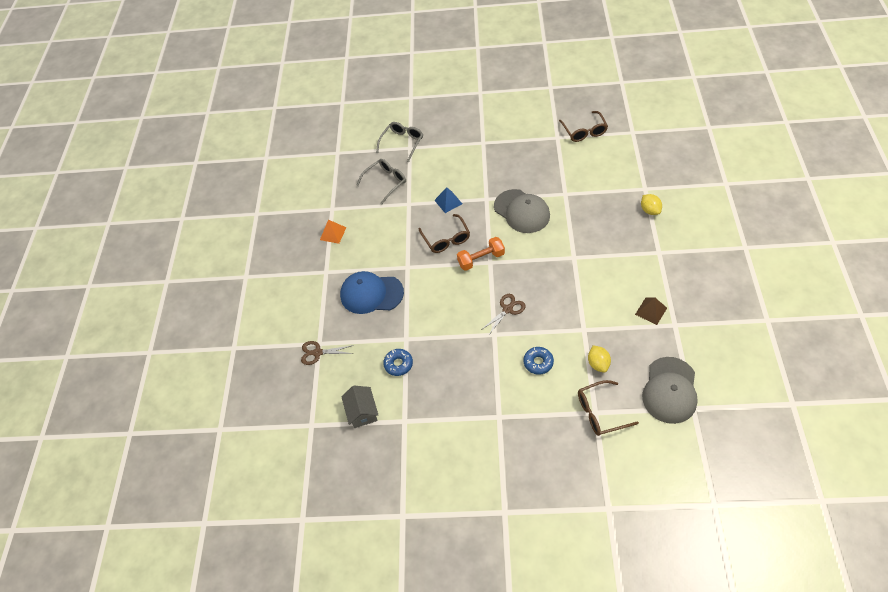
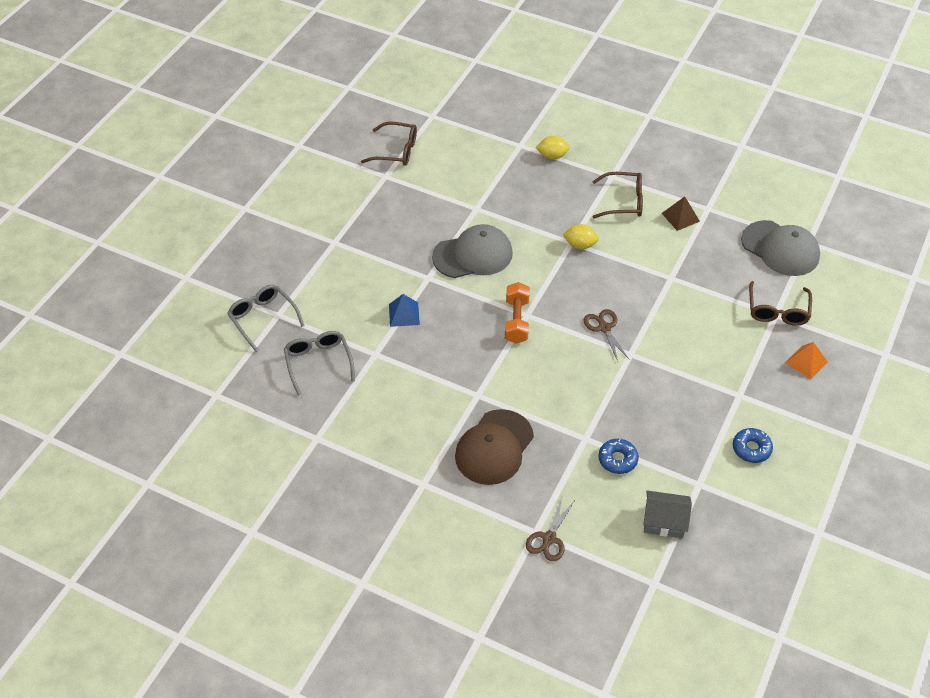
camera: 70 degrees left, 5 degrees down
orange pyramid [320,220,347,244] -> orange pyramid moved to [786,342,828,379]
blue cap [340,271,404,314] -> brown cap [455,409,534,485]
brown glasses [419,214,470,253] -> brown glasses moved to [592,172,643,218]
blue donut [523,347,554,375] -> blue donut moved to [733,428,773,463]
yellow lemon [588,345,611,373] -> yellow lemon moved to [563,224,599,249]

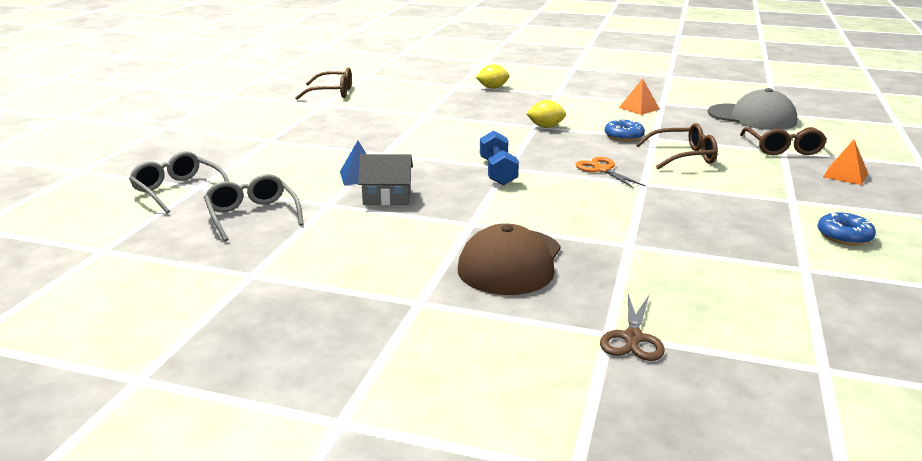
camera: 10 degrees left, 25 degrees down
grey cap [432,224,513,278] -> none
orange dumbbell [505,282,530,344] -> blue dumbbell [480,130,519,185]
brown scissors [584,309,630,361] -> orange scissors [576,157,646,188]
brown glasses [592,172,643,218] -> brown glasses moved to [636,123,718,169]
blue donut [598,439,639,474] -> blue donut moved to [605,119,645,141]
grey house [643,490,692,538] -> grey house moved to [358,154,413,205]
brown pyramid [662,196,700,231] -> orange pyramid [619,78,660,115]

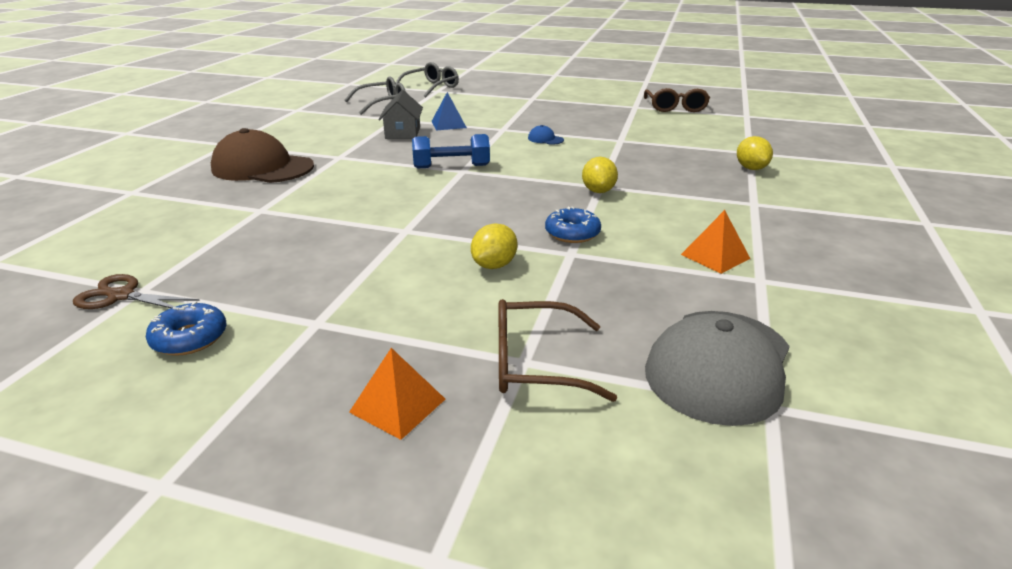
camera: 90 degrees right, 5 degrees up
orange scissors [576,157,646,188] -> none
brown scissors [600,294,665,361] -> brown scissors moved to [73,274,200,309]
brown glasses [636,123,718,169] -> yellow lemon [471,224,518,269]
none -> blue cap [528,125,564,145]

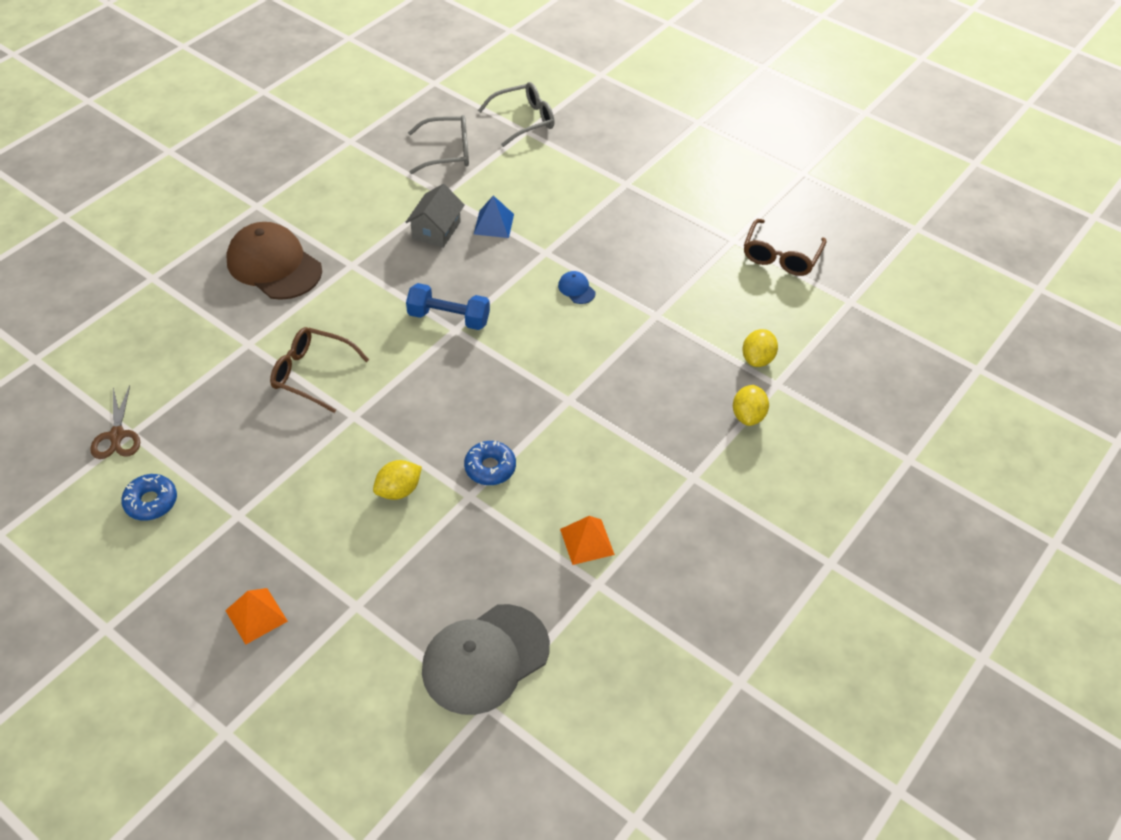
camera: 20 degrees right, 20 degrees up
brown scissors [73,274,200,309] -> brown scissors turned 135 degrees counterclockwise [90,385,140,459]
brown glasses [499,299,617,402] -> brown glasses moved to [270,327,369,413]
yellow lemon [582,157,618,193] -> yellow lemon moved to [743,329,778,367]

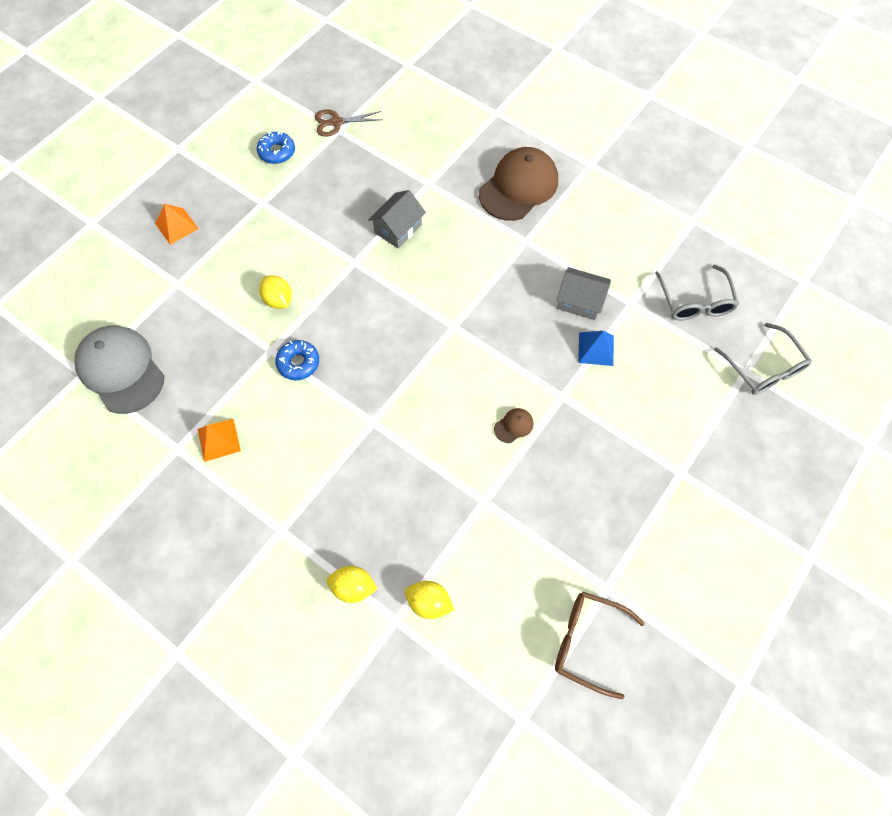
camera: 90 degrees right, 15 degrees up
brown glasses [270,327,369,413] -> grey house [368,190,426,249]
blue dumbbell [406,283,490,330] -> none
blue cap [558,271,595,304] -> brown cap [494,408,533,443]

